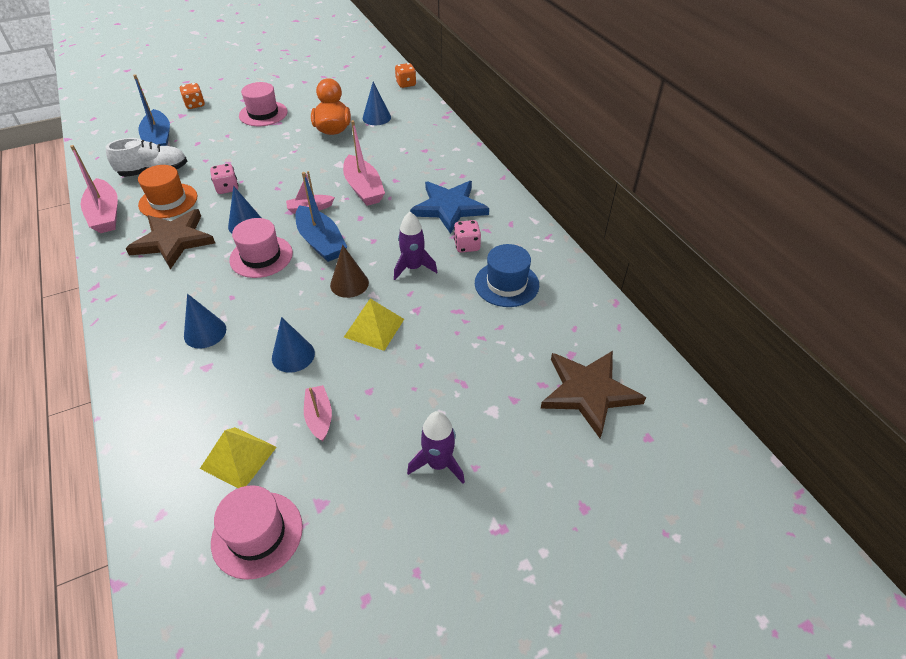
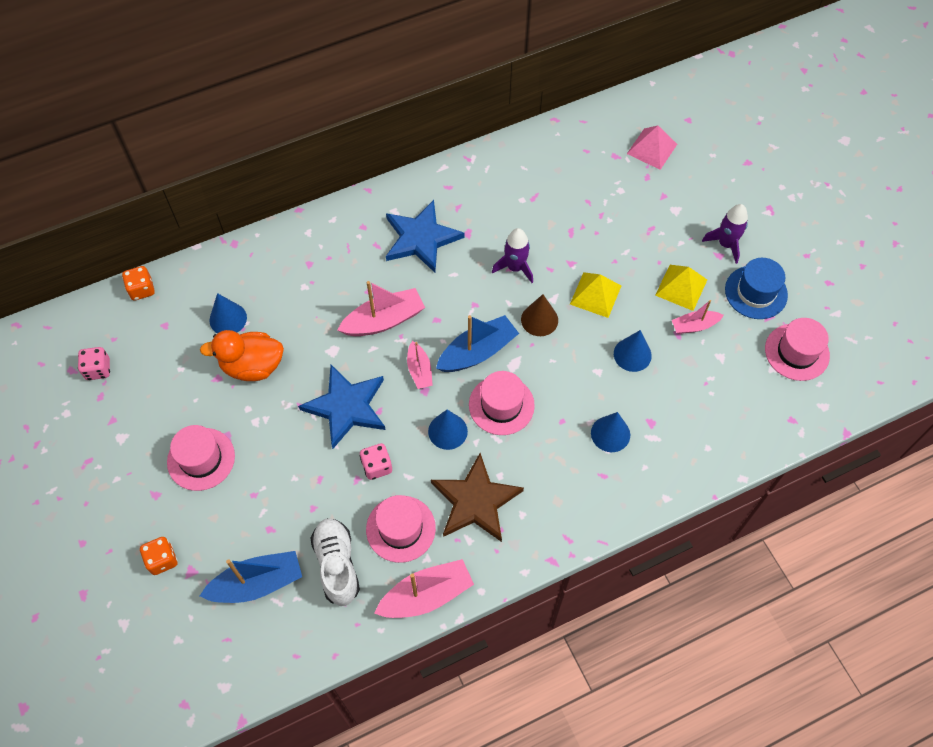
camera: 90 degrees left, 15 degrees up
orange hat [138,165,197,218] -> pink hat [366,495,436,563]
yellow pyramid [200,427,277,488] -> yellow pyramid moved to [655,265,707,311]
pink dice [454,220,481,253] -> pink dice moved to [78,347,110,380]
blue hat [475,244,539,307] -> blue hat moved to [725,258,788,319]
brown star [541,351,646,438] -> pink pyramid [627,126,677,170]
none -> blue star [298,365,385,449]

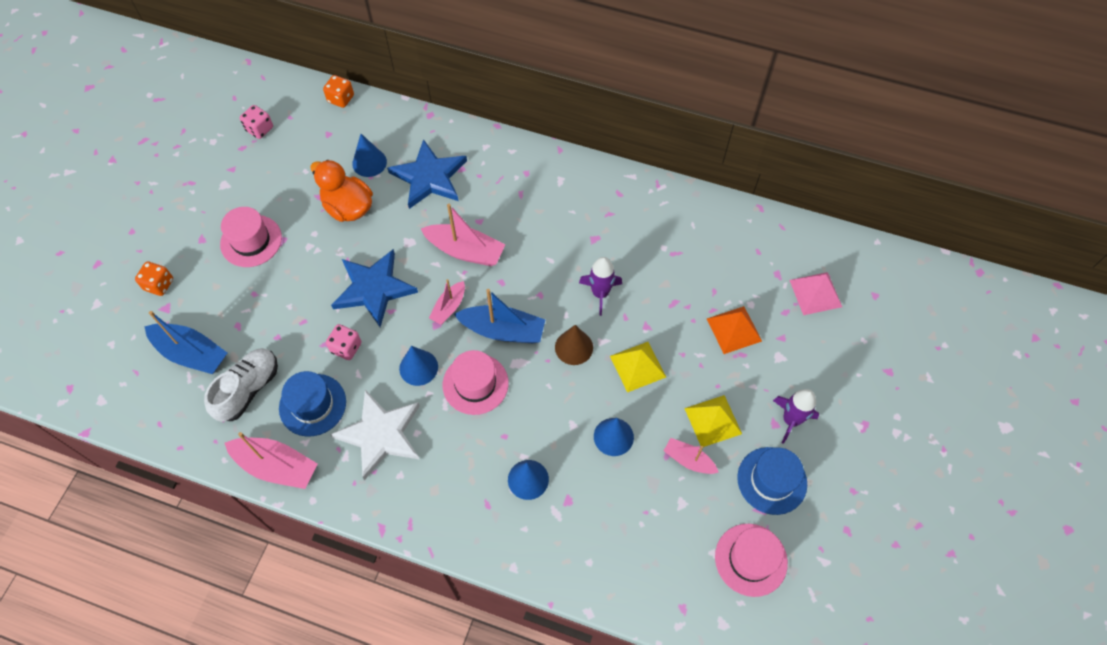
camera: 45 degrees right, 0 degrees up
pink hat [366,495,436,563] -> blue hat [279,371,346,437]
blue star [386,200,464,273] -> blue star moved to [387,139,467,209]
brown star [431,453,524,542] -> white star [330,390,420,480]
none -> orange pyramid [707,306,762,354]

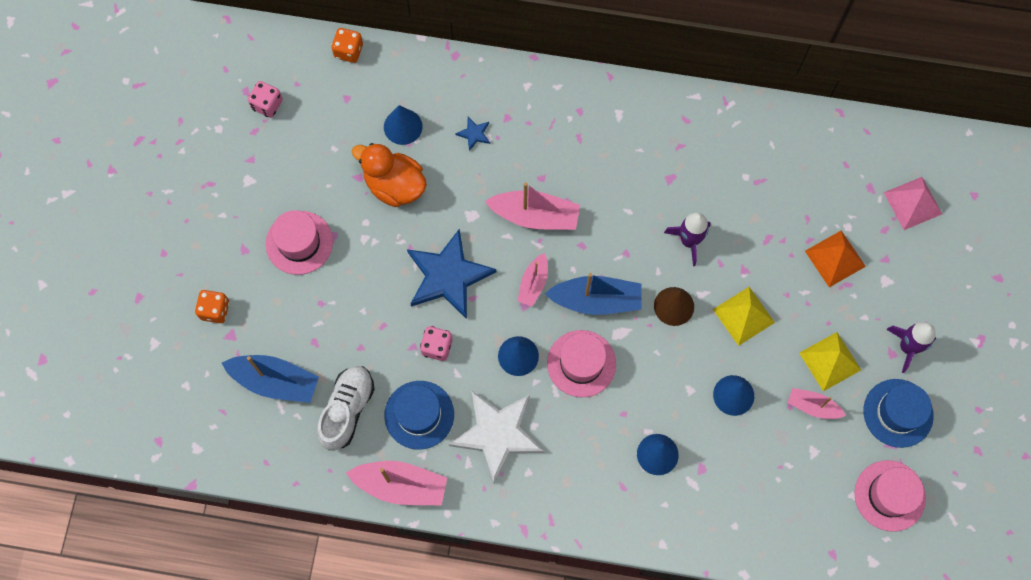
camera: 10 degrees left, 10 degrees up
blue star [387,139,467,209] -> blue star [455,117,490,151], size x0.41

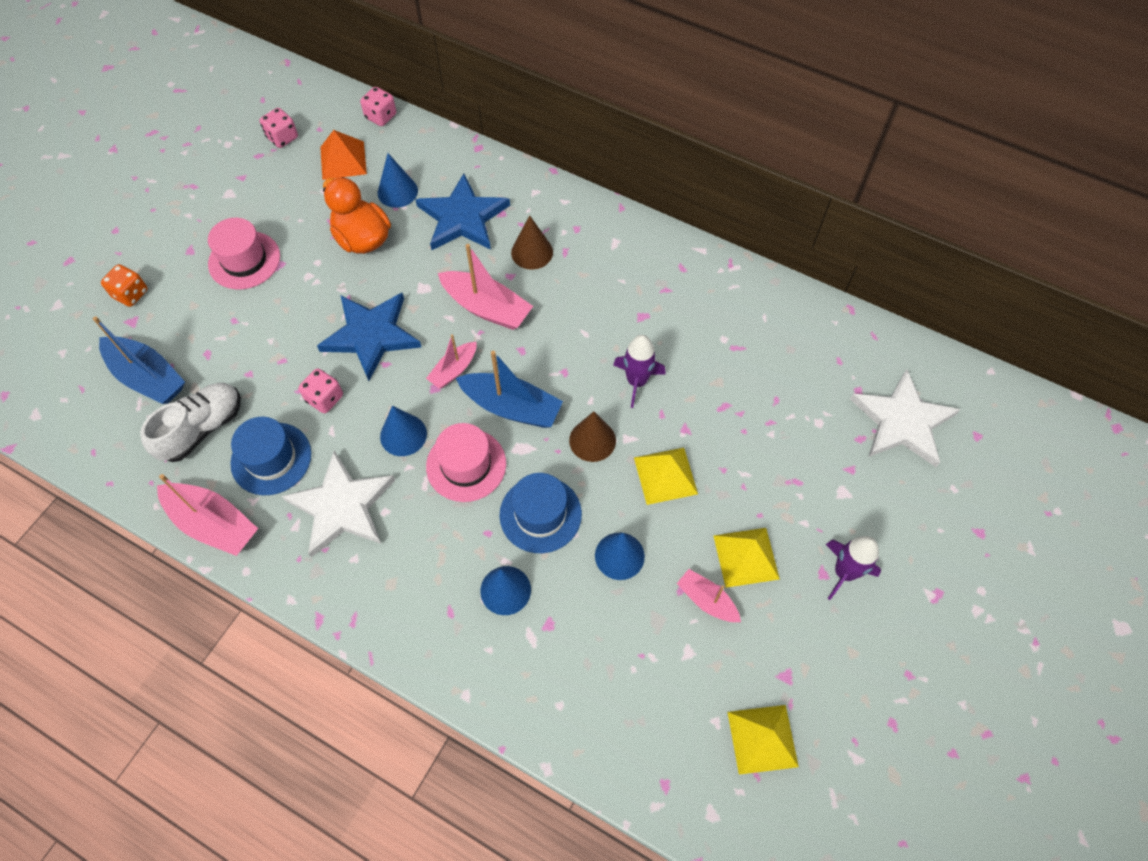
camera: 20 degrees right, 10 degrees down
orange dice [331,28,363,63] -> pink dice [360,87,396,126]
blue star [455,117,490,151] -> blue star [415,173,510,250], size x2.47
orange pyramid [805,231,866,287] -> orange pyramid moved to [320,130,367,180]
pink hat [854,460,926,532] -> yellow pyramid [728,705,799,775]
blue hat [863,379,934,448] -> blue hat moved to [499,473,582,553]
pink pyramid [884,177,942,230] -> white star [850,369,961,467]
none -> brown cone [511,215,553,270]

